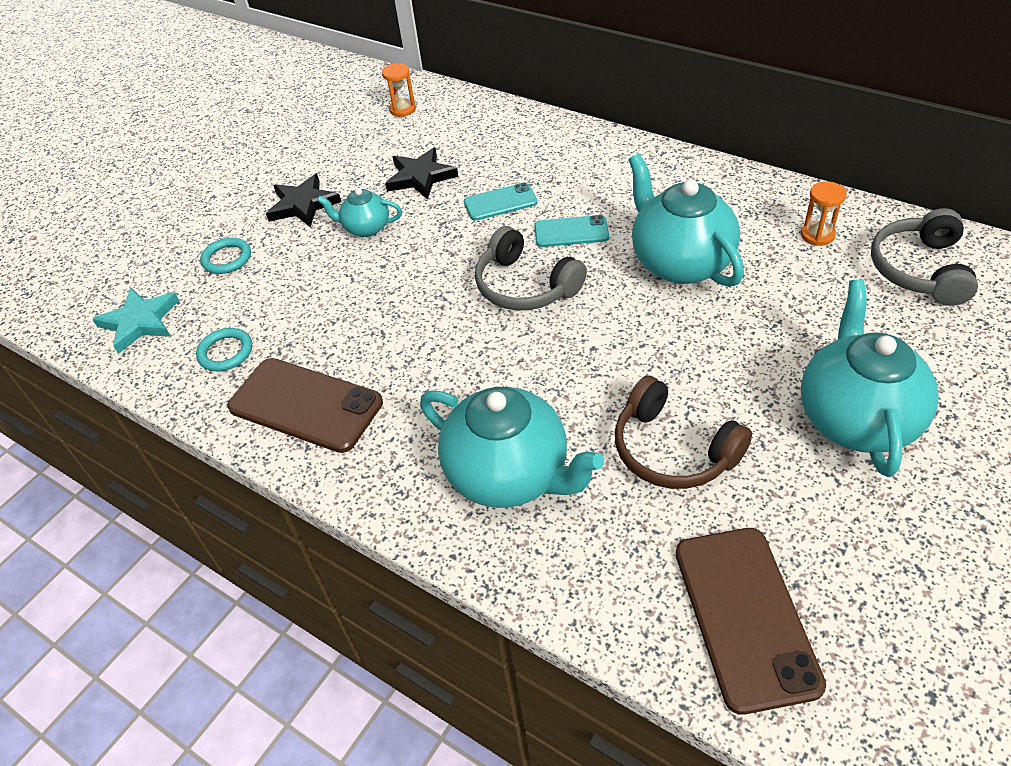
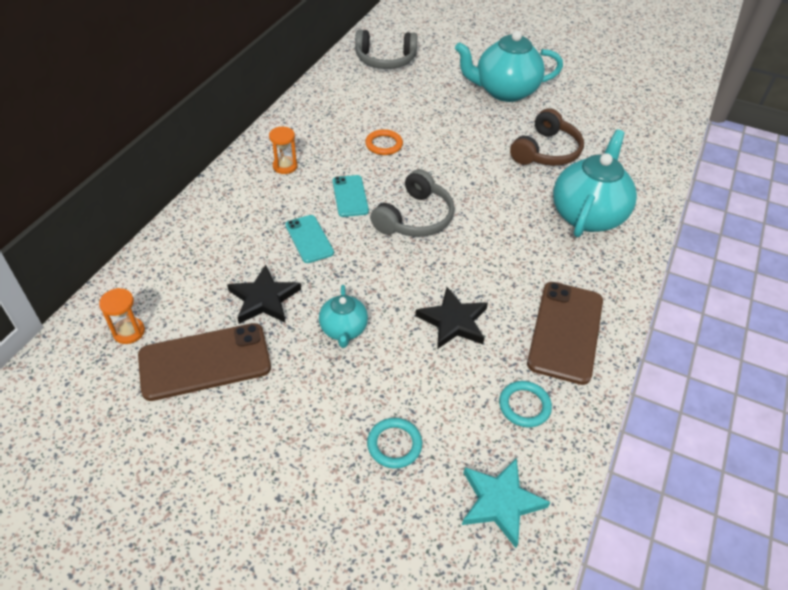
camera: 105 degrees left, 0 degrees up
black star [266,174,341,227] -> black star moved to [415,287,488,349]
turquoise teapot [629,154,744,287] -> orange ring [365,129,403,155]
brown phone [676,528,826,715] -> brown phone moved to [138,323,271,401]
orange hourglass [801,181,847,246] -> orange hourglass moved to [269,127,298,174]

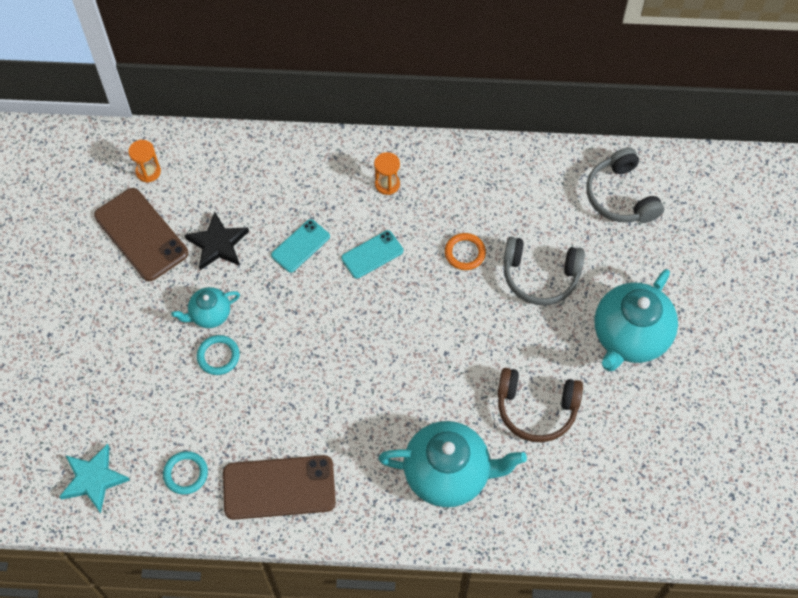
camera: 70 degrees right, 15 degrees up
turquoise ring [367,418,422,469] -> turquoise ring moved to [197,335,240,375]
grey headphones [370,169,455,237] -> grey headphones moved to [503,237,585,305]
black star [415,287,488,349] -> none
turquoise teapot [455,31,563,102] -> turquoise teapot turned 120 degrees counterclockwise [594,269,678,371]

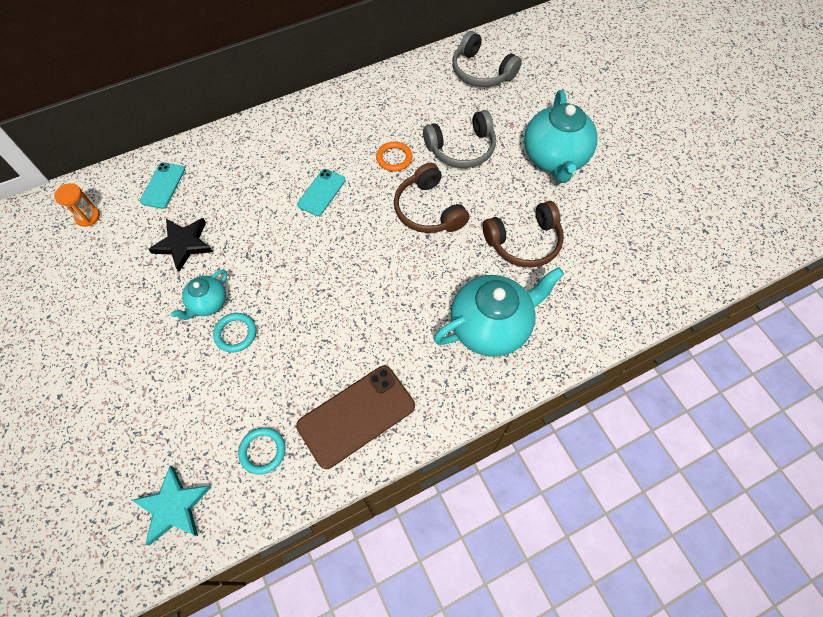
camera: 30 degrees left, 0 degrees up
brown phone [94,188,188,281] -> none
turquoise phone [271,219,330,273] -> turquoise phone moved to [140,162,185,209]
orange hourglass [374,152,400,195] -> none
none -> brown headphones [394,163,469,233]

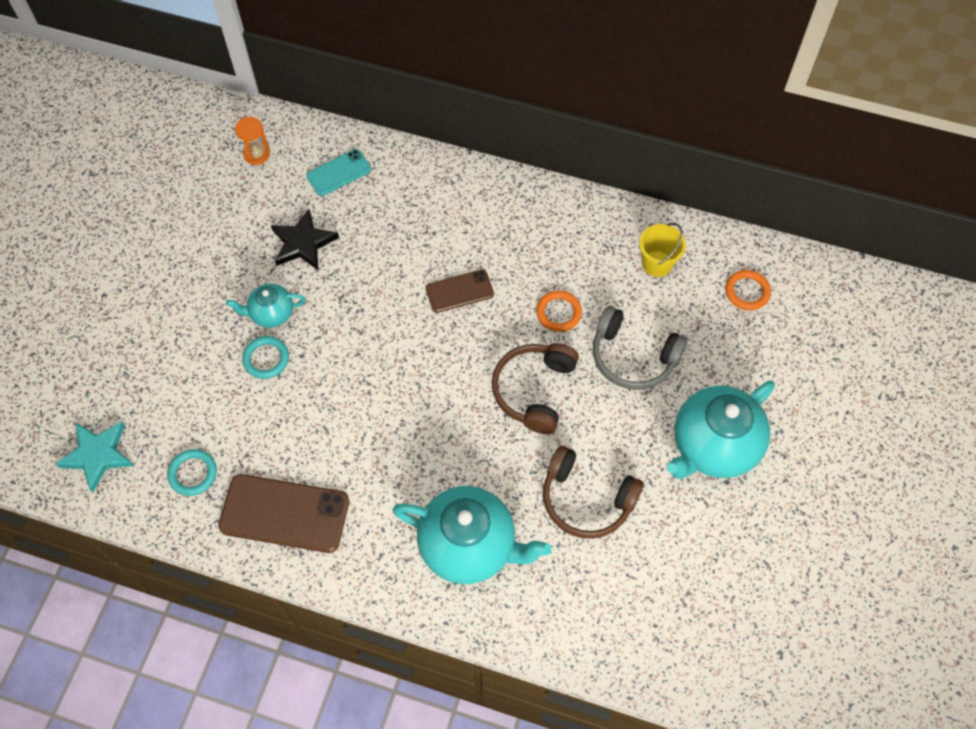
camera: 45 degrees right, 0 degrees up
turquoise phone [297,169,346,216] -> brown phone [426,269,494,313]
grey headphones [452,31,522,87] -> orange ring [726,270,771,310]
none -> yellow bucket [639,223,686,277]

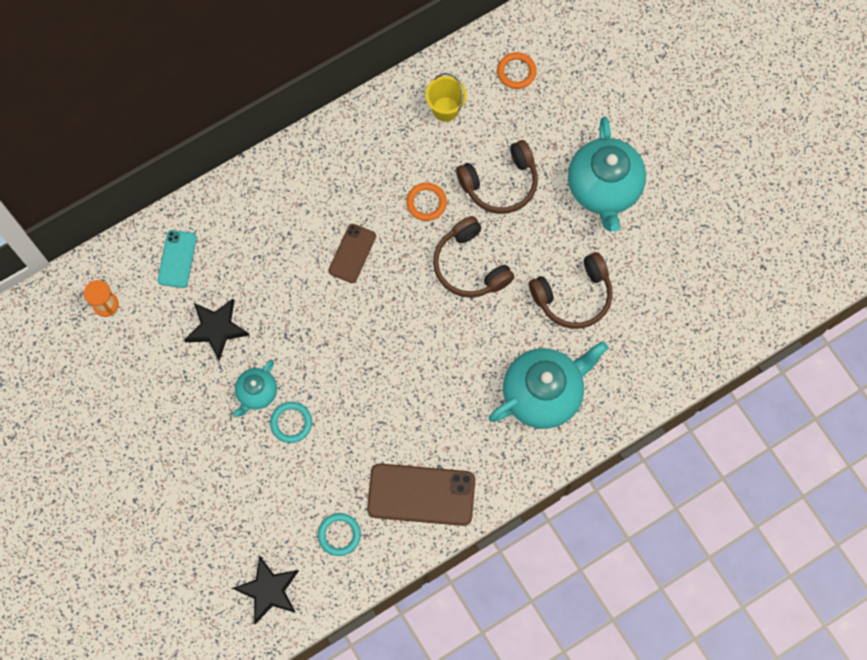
camera: 50 degrees left, 10 degrees up
turquoise star [55,422,134,492] -> black star [233,555,299,624]
brown phone [218,474,349,553] -> brown phone turned 45 degrees clockwise [367,463,475,526]
grey headphones [593,306,688,390] -> brown headphones [456,140,538,214]

